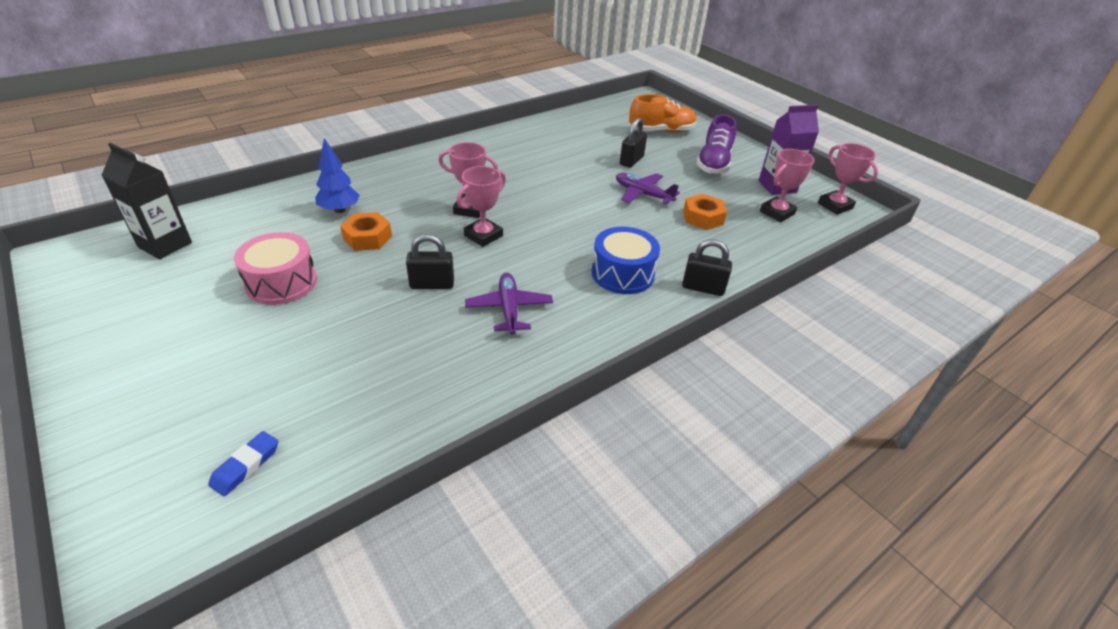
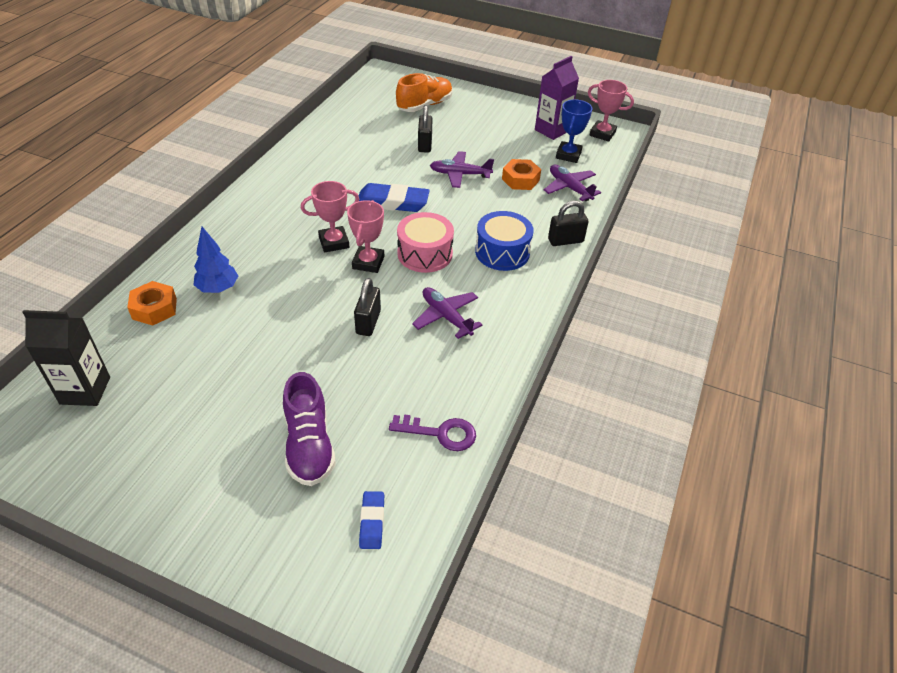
camera: 30 degrees left, 5 degrees up
pink drum [234,232,317,305] -> pink drum moved to [397,212,454,273]
orange nut [340,212,392,251] -> orange nut moved to [127,281,177,326]
black padlock [406,234,454,289] -> black padlock turned 45 degrees counterclockwise [354,278,381,336]
purple shoe [696,115,736,174] -> purple shoe moved to [283,372,336,486]
pink trophy [760,149,814,222] -> blue trophy [556,99,592,163]
none -> blue eraser [359,183,430,212]
none -> purple key [389,414,476,451]
none -> purple plane [544,165,601,201]

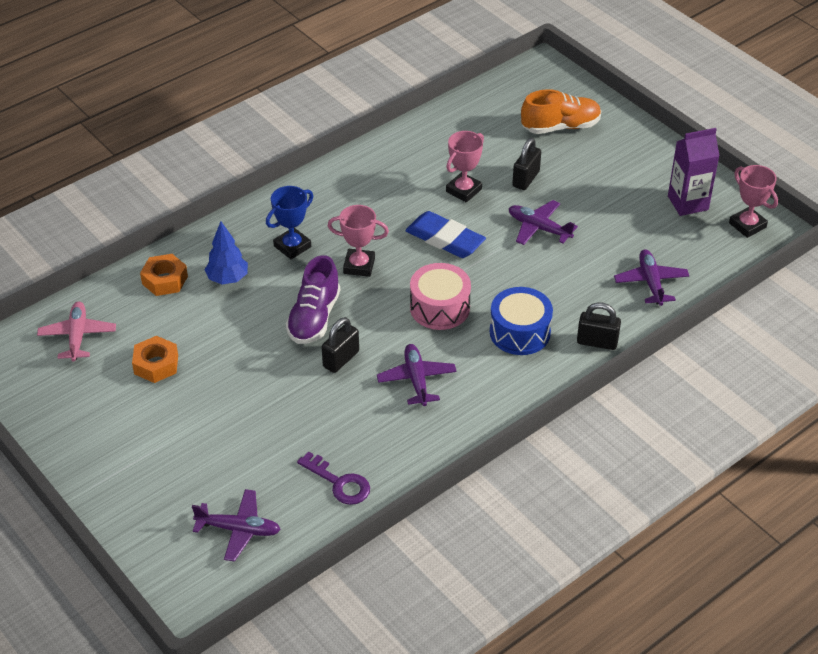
camera: 30 degrees right, 0 degrees up
black carton [22,310,110,406] -> pink plane [37,301,116,362]
purple shoe [283,372,336,486] -> purple shoe moved to [286,255,340,344]
pink trophy [347,200,384,273] -> pink trophy moved to [446,131,484,203]
blue eraser [359,491,384,549] -> purple plane [192,489,281,562]
orange nut [502,159,541,190] -> orange nut moved to [132,336,178,383]
blue trophy [556,99,592,163] -> blue trophy moved to [266,186,313,259]

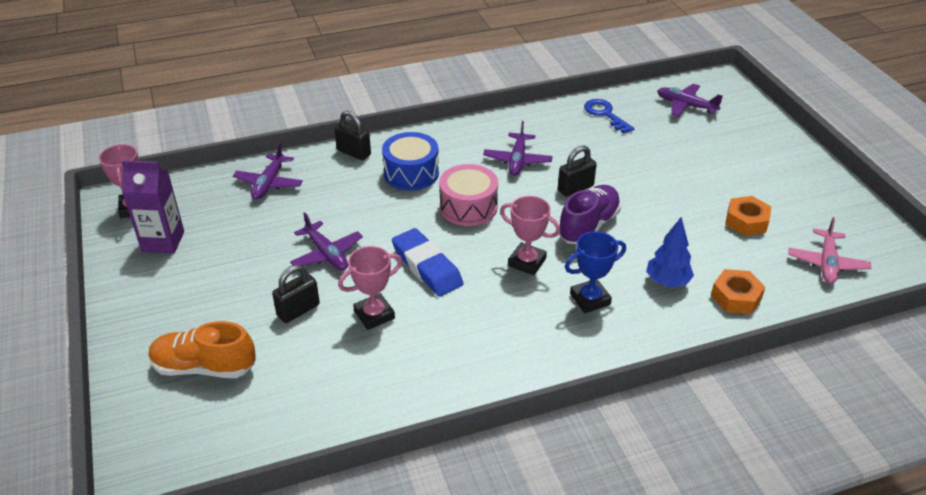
camera: 160 degrees left, 5 degrees down
purple key [297,451,370,505] -> blue key [584,99,635,134]

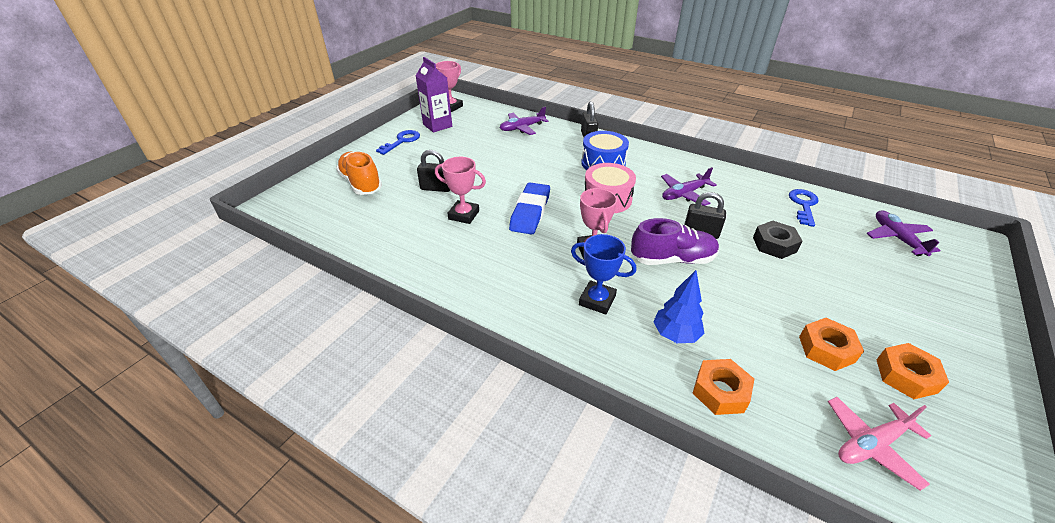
camera: 50 degrees right, 0 degrees up
purple plane [290,212,363,271] -> none
none -> blue key [376,130,420,155]
none -> black nut [753,221,802,259]
none -> orange nut [876,343,949,399]

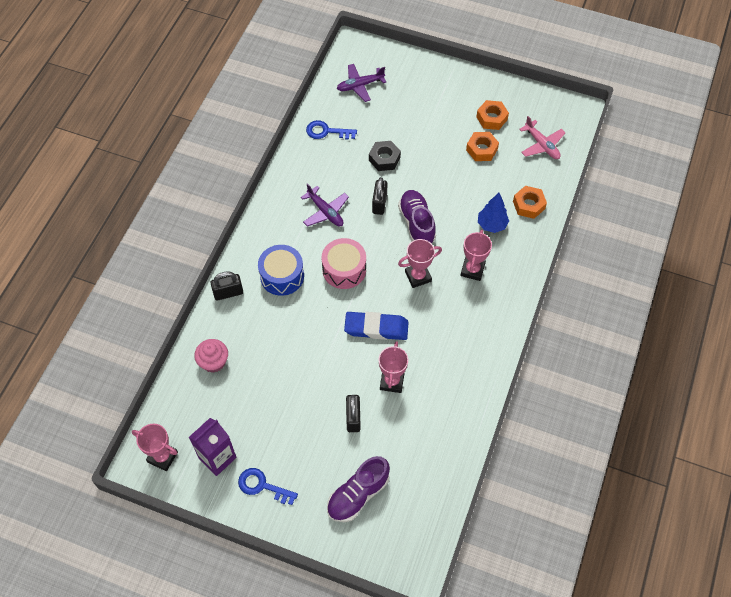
camera: 100 degrees left, 20 degrees up
orange shoe [336,152,382,195] -> purple shoe [327,456,390,522]
purple plane [500,106,548,135] -> pink cupcake [194,339,228,373]
blue trophy [571,234,636,315] -> pink trophy [460,230,492,281]

